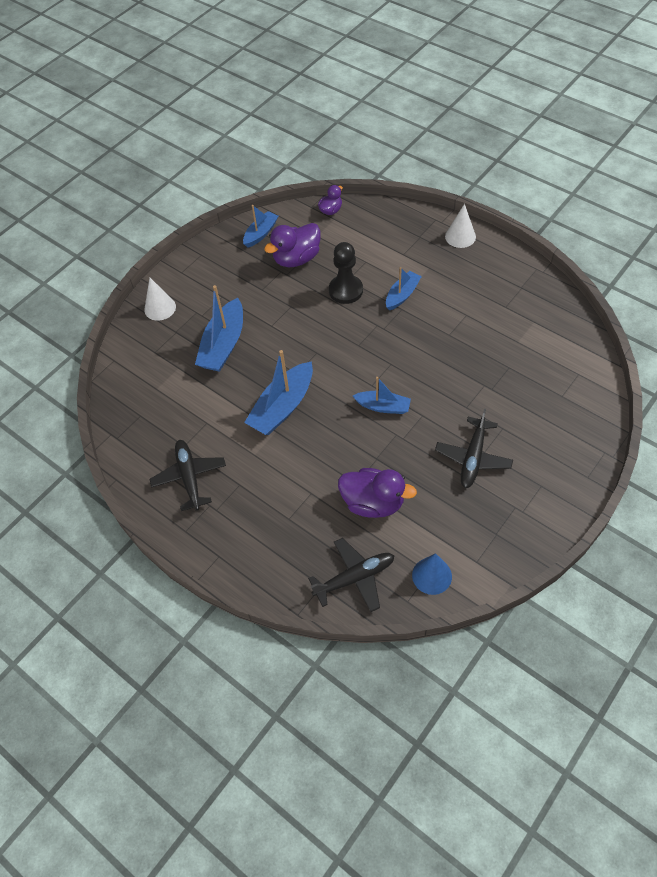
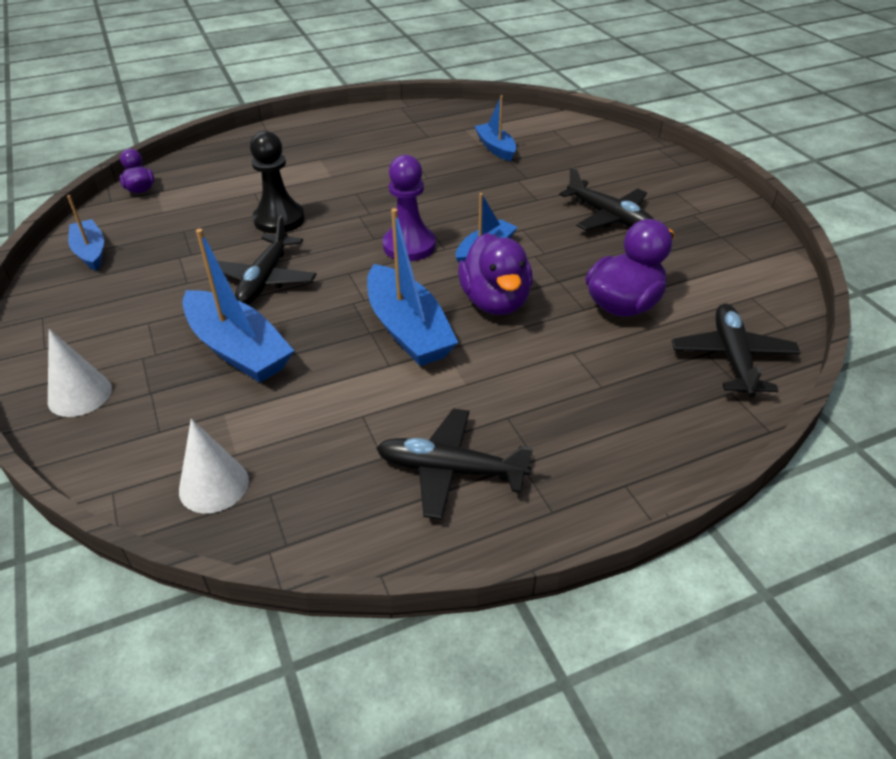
camera: 65 degrees left, 15 degrees down
purple duck [264,223,321,267] -> purple duck moved to [458,233,533,315]
blue boat [386,267,422,310] -> blue boat moved to [474,95,516,161]
blue cone [412,553,452,595] -> none
white cone [445,204,476,248] -> white cone moved to [179,419,249,513]
none -> black plane [217,215,317,305]
none -> purple pawn [383,155,436,261]

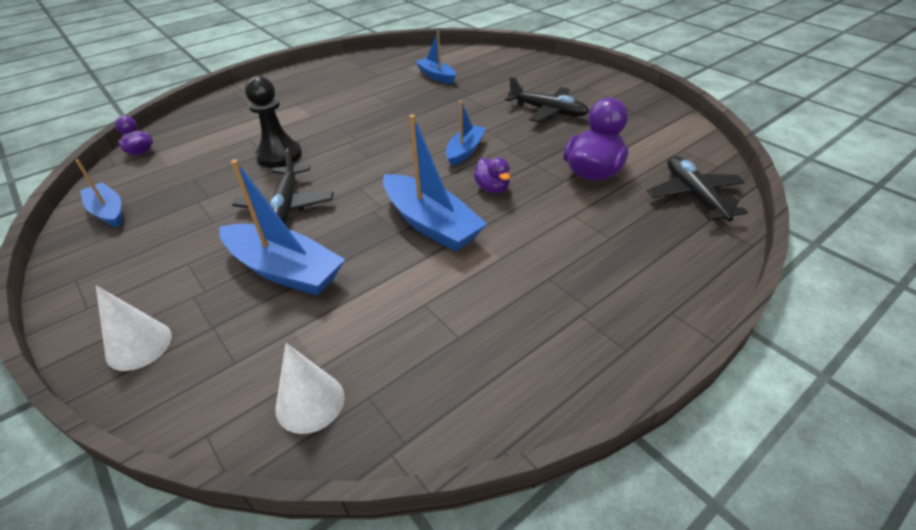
camera: 15 degrees left, 0 degrees up
black plane [376,408,533,520] -> none
purple pawn [383,155,436,261] -> none
purple duck [458,233,533,315] -> purple duck [474,157,510,193], size x0.55

